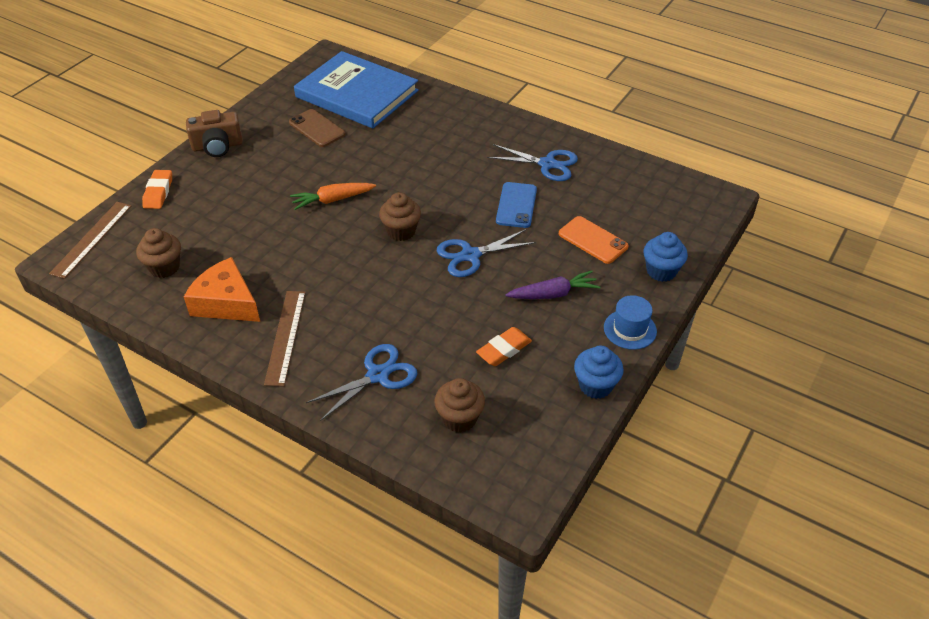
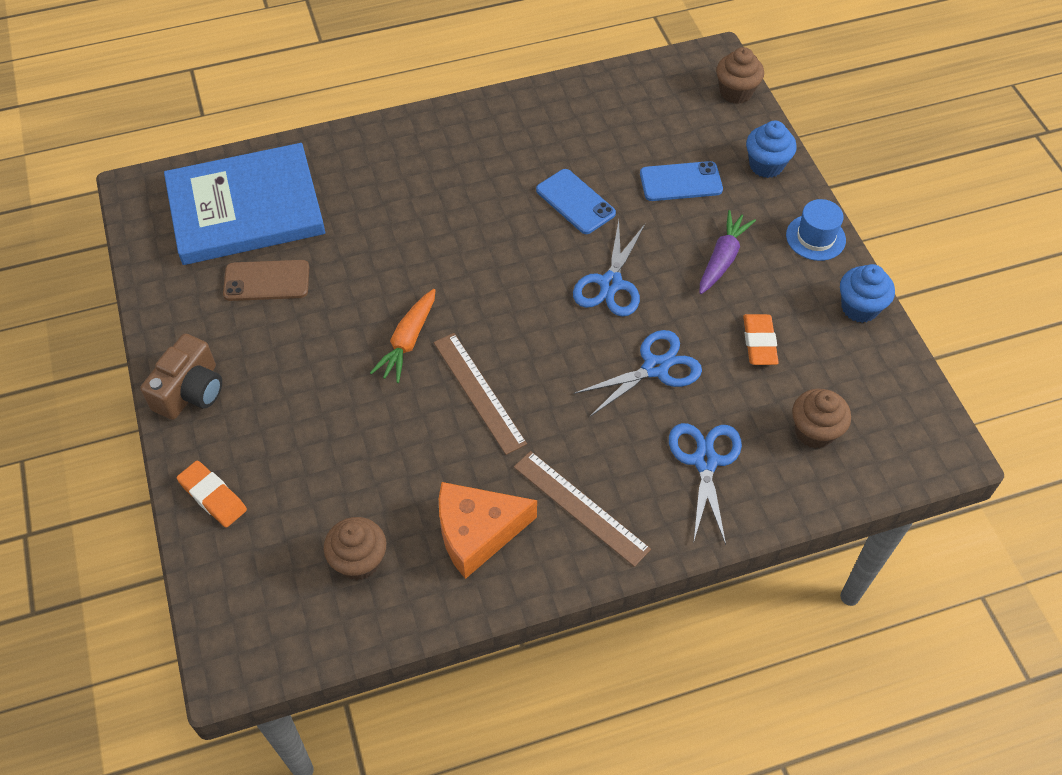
camera: 50 degrees left, 10 degrees up
brown ruler [49,202,131,279] -> brown ruler moved to [434,333,527,455]
brown cupcake [379,192,421,241] -> brown cupcake moved to [716,47,764,104]
blue scissors [487,144,578,181] -> blue scissors moved to [574,330,702,417]
orange phone [559,216,629,264] -> blue phone [640,161,723,201]

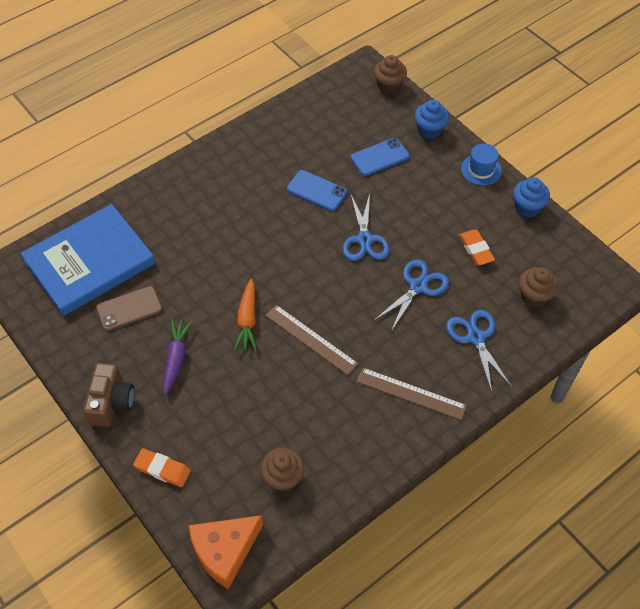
camera: 20 degrees left, 0 degrees up
orange cheese [439,482,537,579] -> orange cheese moved to [188,515,263,589]
purple carrot [699,210,756,294] -> purple carrot moved to [163,318,193,395]

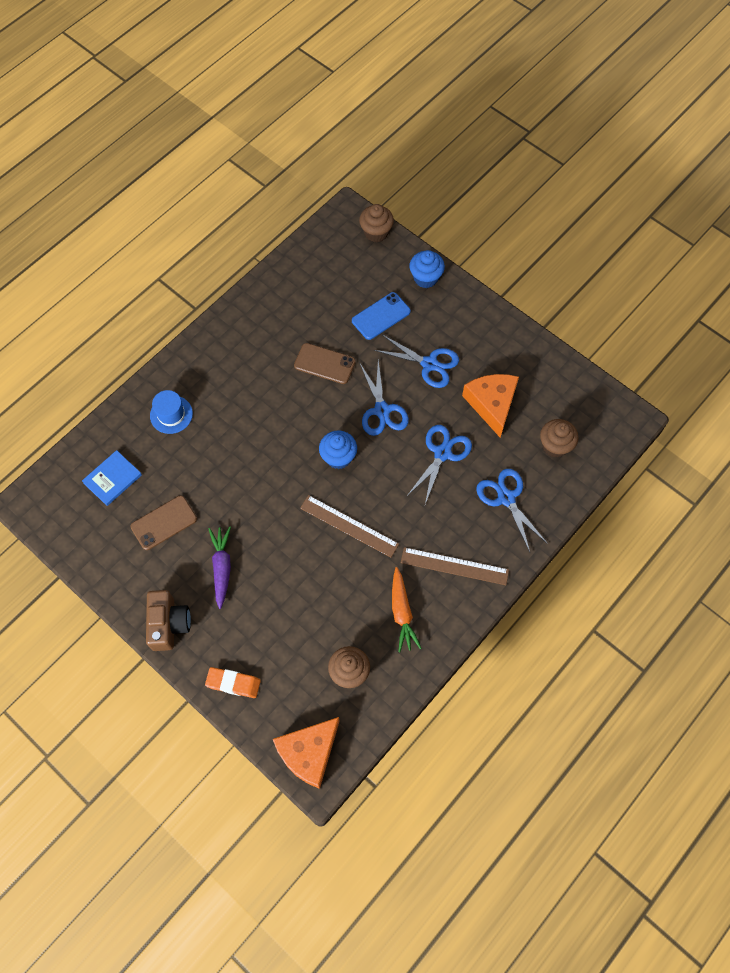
camera: 10 degrees left, 10 degrees up
blue book [21,204,155,316] -> blue book [82,450,142,506], size x0.44
orange carrot [234,279,257,351] -> orange carrot moved to [392,567,421,652]
blue phone [287,170,347,211] -> brown phone [294,343,356,384]
orange eraser [459,230,495,265] -> orange cheese [462,374,519,438]
blue hat [461,143,502,185] -> blue hat moved to [150,390,193,434]
blue cupcake [513,178,550,218] -> blue cupcake moved to [319,431,357,469]
none -> blue scissors [374,335,459,388]

